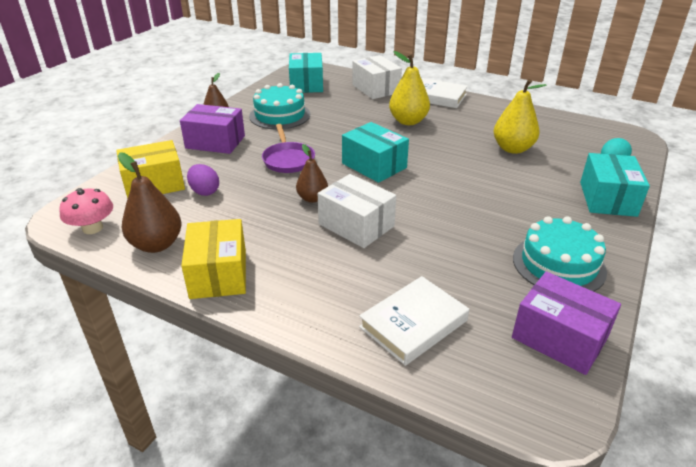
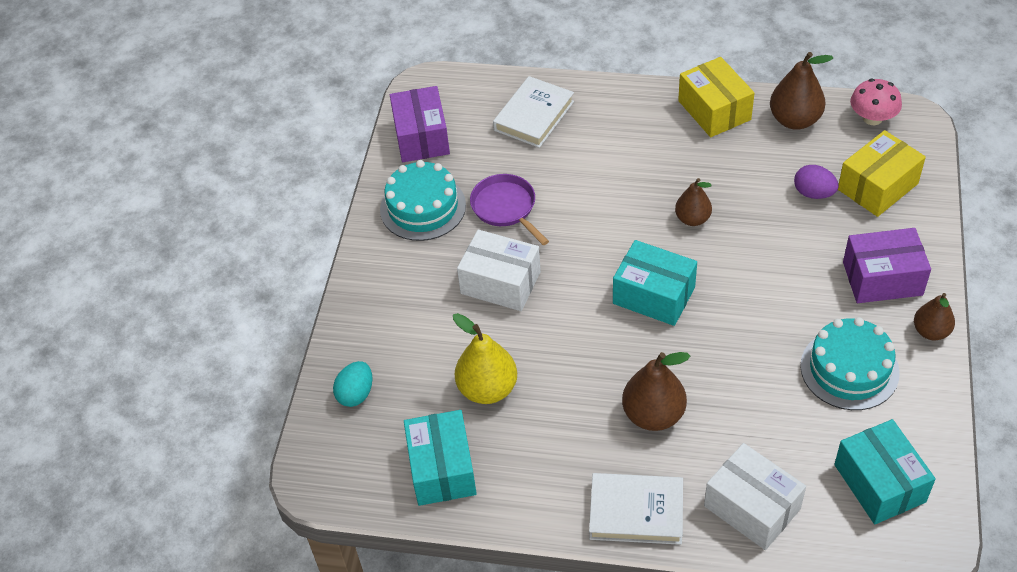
camera: 165 degrees right, 15 degrees up
purple pan [262,124,315,173] -> purple pan moved to [470,174,549,245]
white box [318,174,396,248] -> white box moved to [457,230,541,311]
yellow pear [389,51,430,125] -> brown pear [622,352,690,431]
purple box [512,271,621,375] -> purple box turned 60 degrees clockwise [390,86,450,162]
turquoise box [580,153,650,217] -> turquoise box moved to [404,410,477,506]

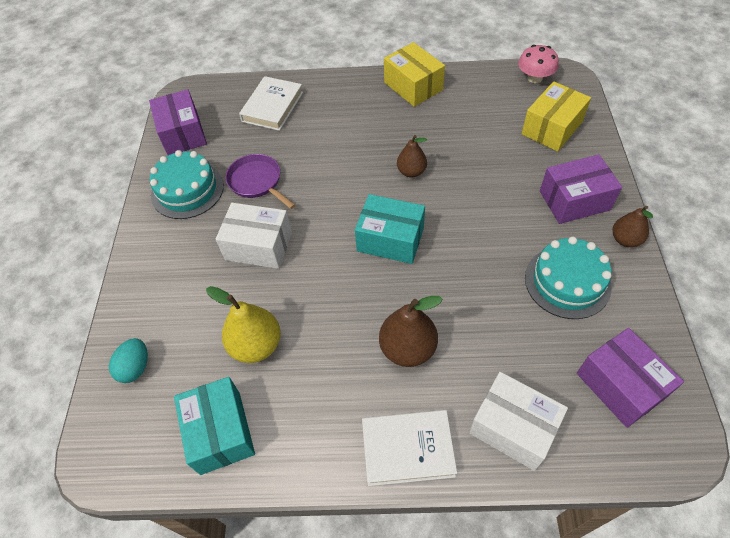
camera: 10 degrees left, 5 degrees up
brown pear [770,52,833,130] -> none
purple egg [794,165,839,199] -> none
turquoise box [834,419,936,524] -> purple box [577,328,684,428]

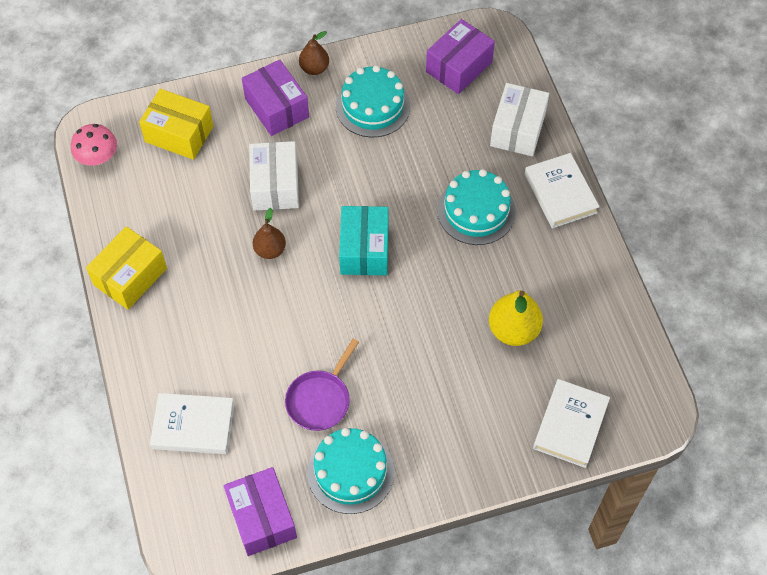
camera: 110 degrees left, 5 degrees up
turquoise egg [109,338,148,383] -> white book [533,379,610,468]
purple box [149,89,207,155] -> purple box turned 75 degrees counterclockwise [223,467,297,556]
turquoise box [174,377,255,475] -> none
white box [216,203,292,269] -> white box moved to [249,141,299,211]
brown pear [379,296,442,367] -> turquoise cake [437,169,516,245]

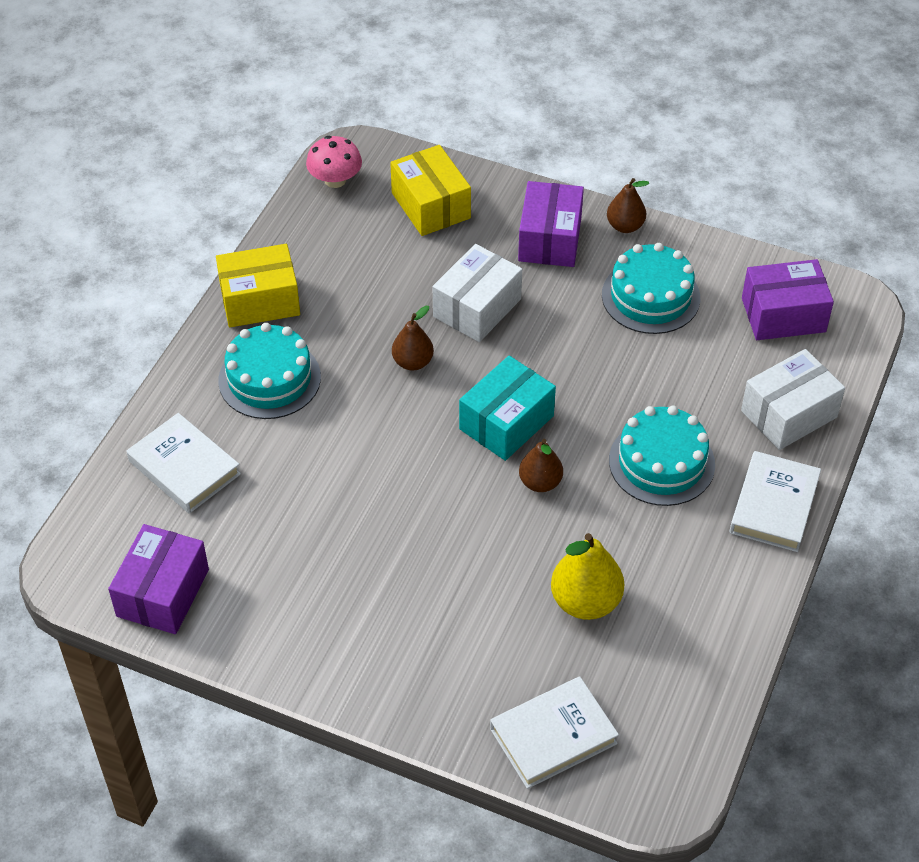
camera: 40 degrees right, 10 degrees down
purple pan [285,339,359,431] -> none
turquoise cake [307,428,394,514] -> turquoise cake moved to [218,323,321,419]
none -> brown pear [519,439,563,492]

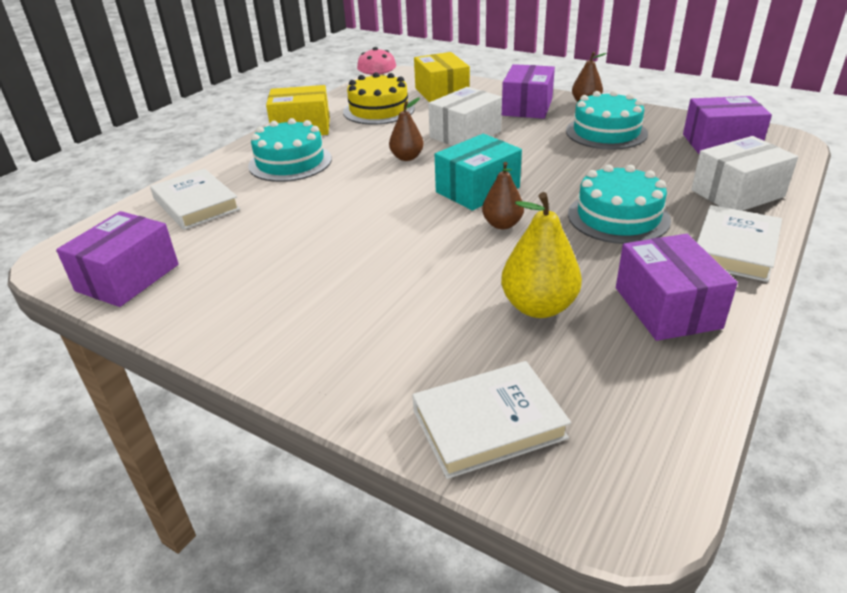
camera: 10 degrees right, 15 degrees down
none -> yellow cake [343,72,415,125]
none -> purple box [616,234,738,341]

